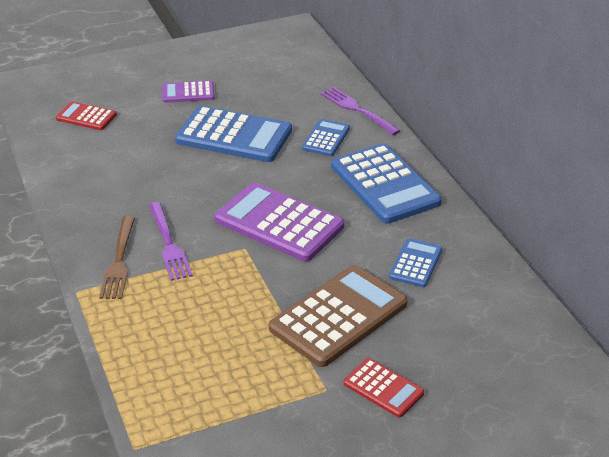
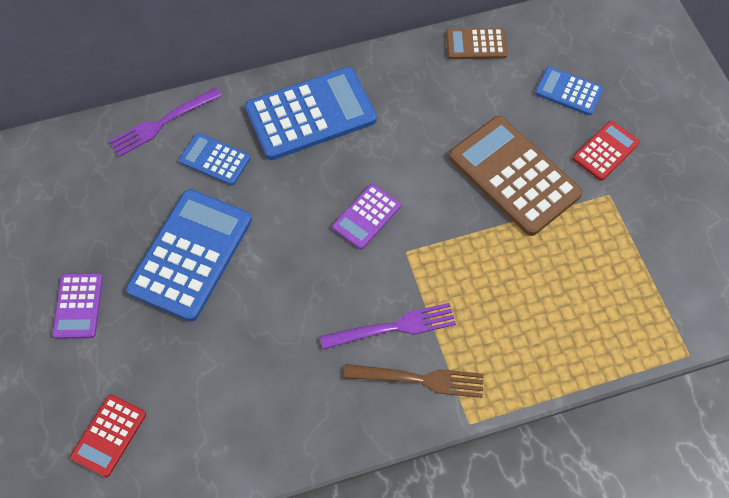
camera: 85 degrees left, 25 degrees up
purple calculator [214,182,344,262] -> purple calculator [332,184,401,249], size x0.52
blue calculator [389,238,442,287] -> blue calculator moved to [535,67,604,116]
none -> brown calculator [446,28,507,59]

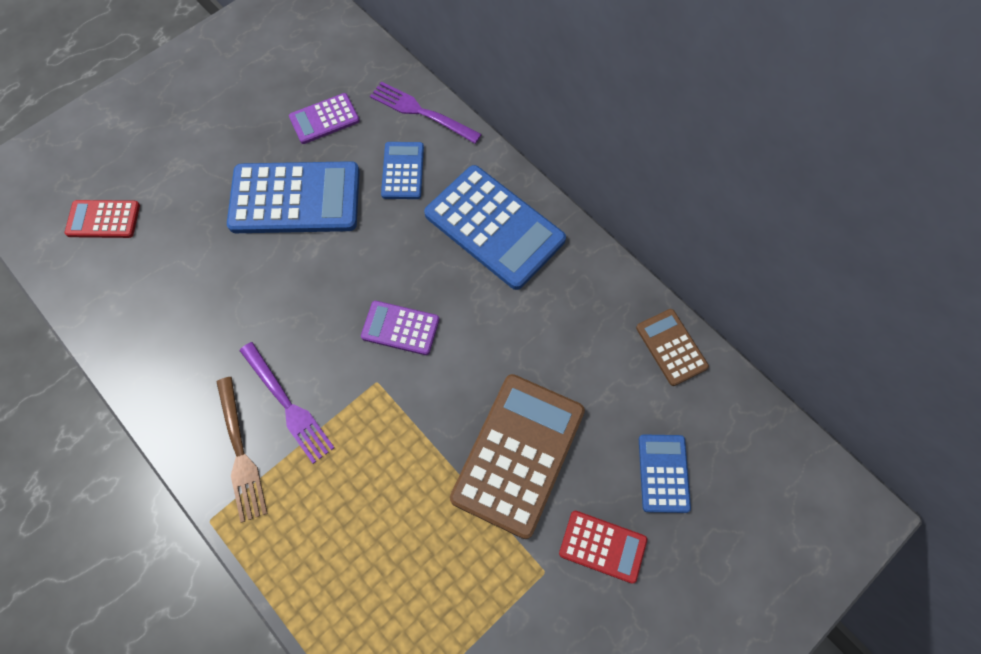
camera: 65 degrees right, 5 degrees up
purple calculator [52,273,103,339] -> purple calculator moved to [289,93,360,144]

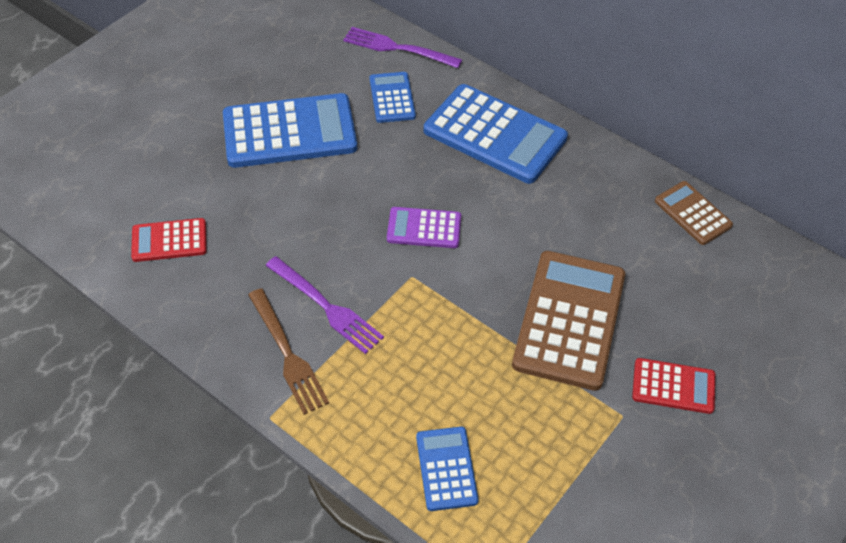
camera: 10 degrees left, 15 degrees down
red calculator [65,200,140,238] -> red calculator moved to [131,218,207,262]
purple calculator [289,93,360,144] -> none
blue calculator [639,434,691,513] -> blue calculator moved to [416,427,479,511]

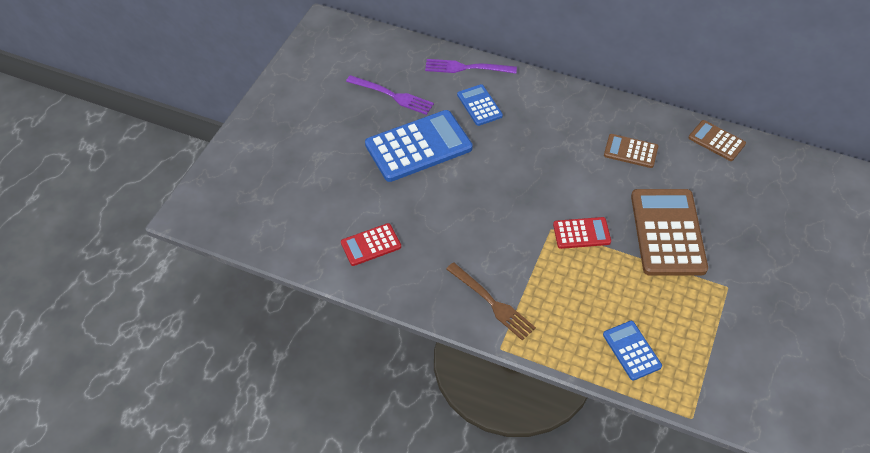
camera: 15 degrees left, 0 degrees up
purple fork [265,256,384,354] -> purple fork moved to [346,75,434,115]
purple calculator [387,207,461,248] -> none
blue calculator [424,84,568,184] -> none
red calculator [632,358,715,414] -> red calculator moved to [553,217,611,249]
none -> brown calculator [604,134,658,168]

